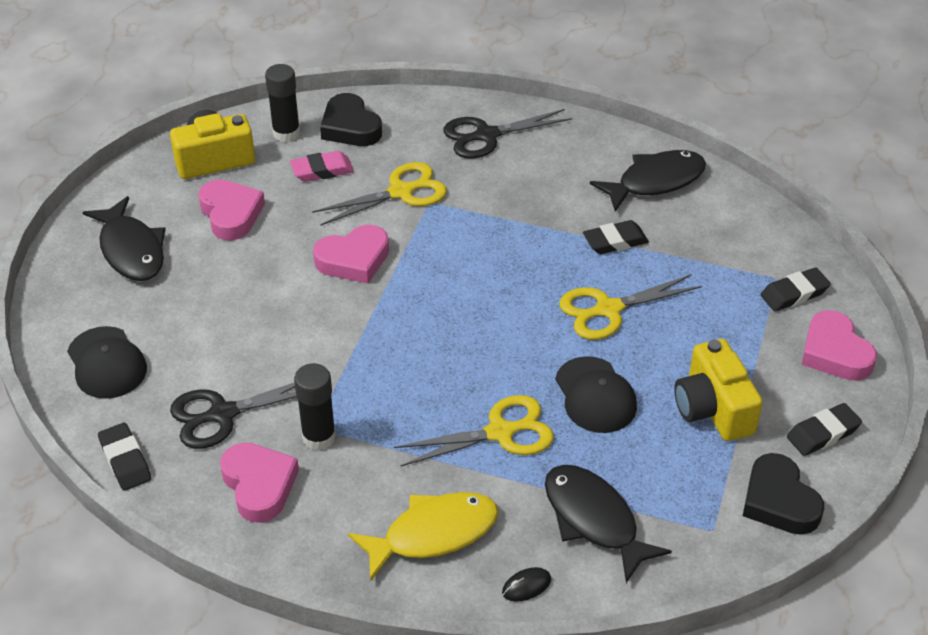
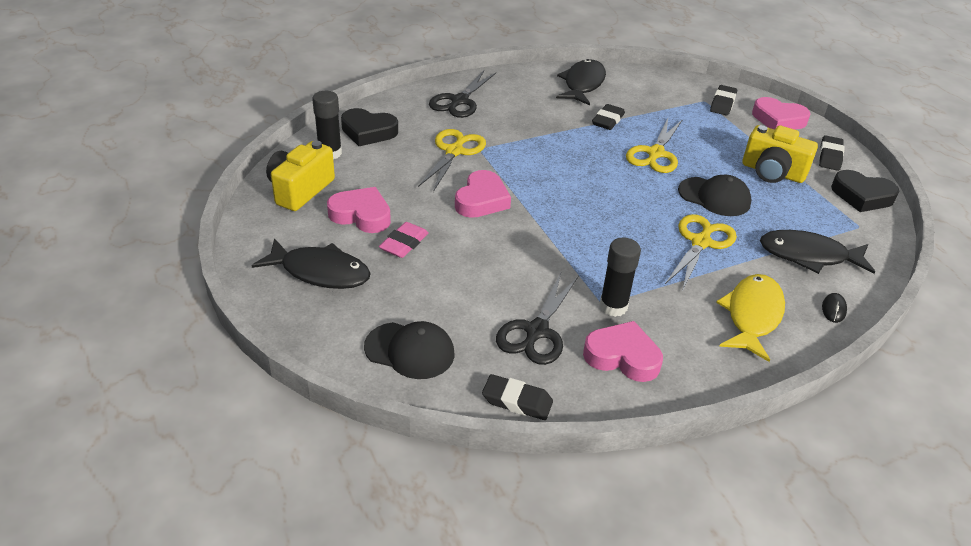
camera: 45 degrees left, 5 degrees down
pink eraser [290,151,354,182] -> pink eraser moved to [379,222,429,258]

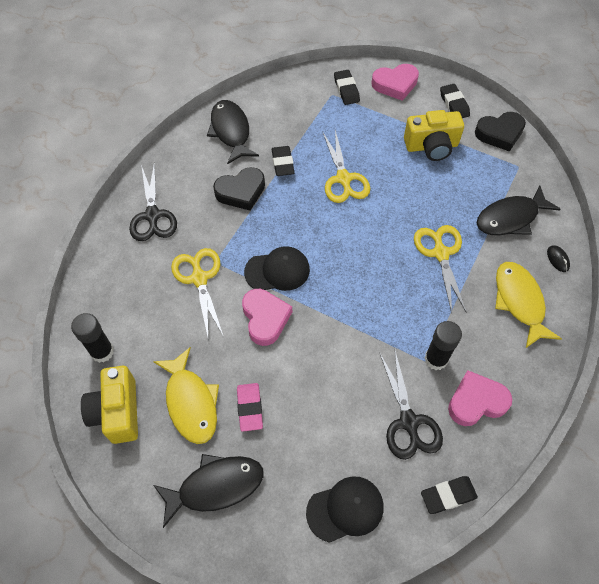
camera: 35 degrees left, 20 degrees up
pink heart [327,187,391,233] -> yellow fish [153,347,219,444]
black heart [341,108,398,146] -> black heart moved to [213,167,265,211]
black cap [678,174,752,216] -> black cap moved to [244,246,310,291]

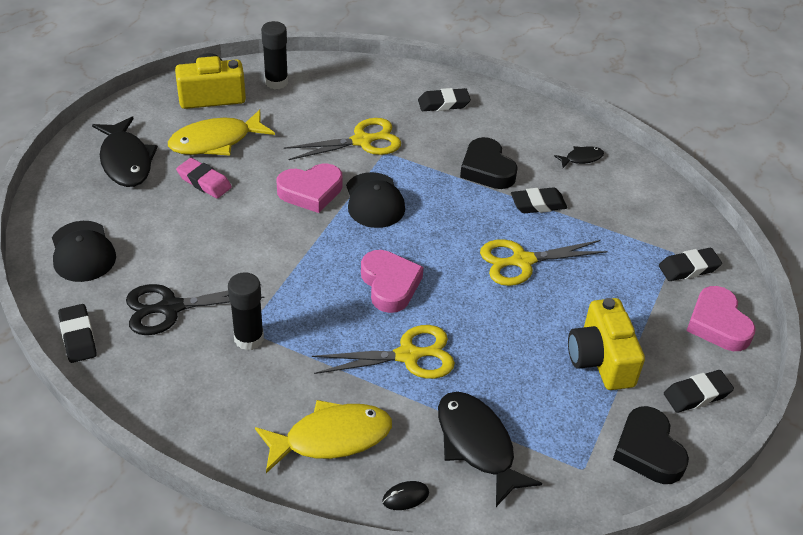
camera: 85 degrees right, 15 degrees down
black scissors [129,162,177,241] -> black eraser [418,88,471,111]
black fish [207,100,259,165] -> black fish [554,146,604,168], size x0.49
pink eraser [237,383,263,432] -> pink eraser turned 45 degrees clockwise [176,158,232,198]
pink heart [448,370,512,426] -> pink heart moved to [361,250,423,313]

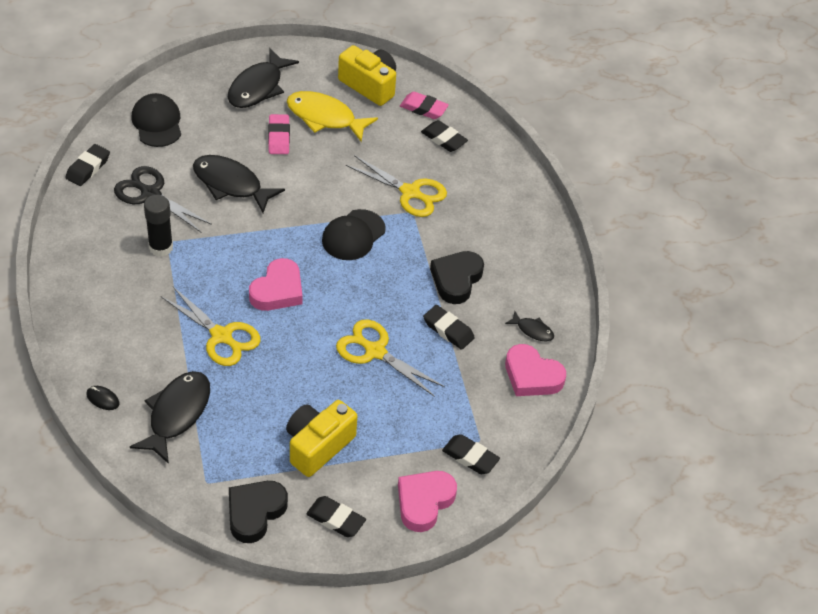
camera: 50 degrees right, 5 degrees up
black cap [52,221,116,282] -> black cap turned 135 degrees clockwise [132,93,181,147]
yellow fish [255,400,392,473] -> none
black glue stick [261,21,288,89] -> pink eraser [400,92,449,119]
pink heart [276,164,343,213] -> pink heart moved to [505,344,566,396]
black eraser [418,88,471,111] -> black eraser moved to [421,120,468,152]
none -> black fish [193,155,285,213]

